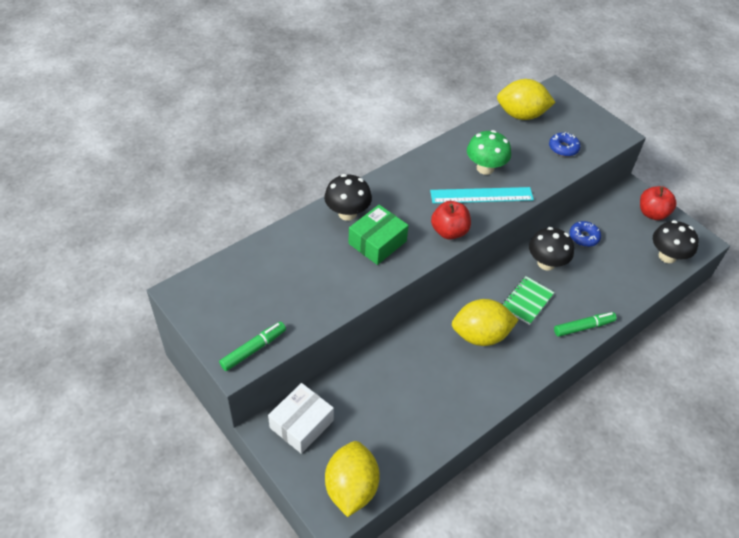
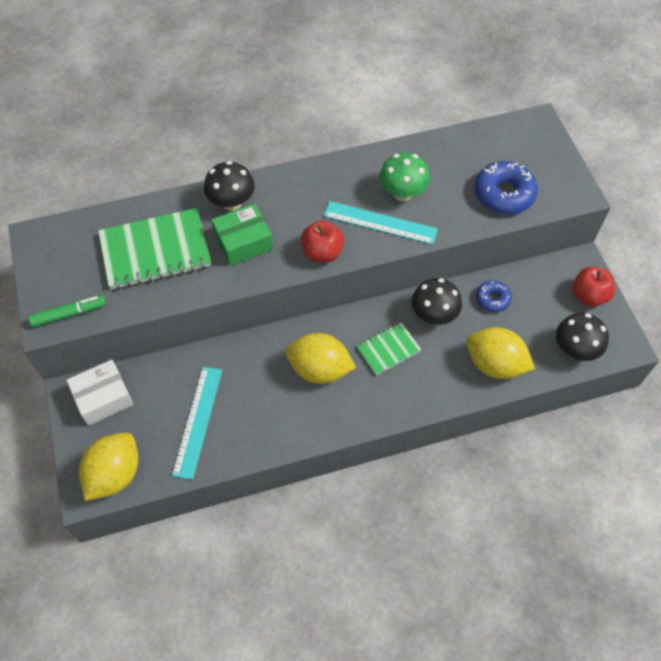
camera: 25 degrees right, 10 degrees up
yellow lemon [497,79,556,120] -> yellow lemon moved to [466,327,535,379]
blue donut [549,132,581,157] -> blue donut [475,161,538,214], size x1.73
green marker [554,312,617,337] -> none
none -> green notebook [98,208,211,290]
none -> turquoise ruler [172,367,222,480]

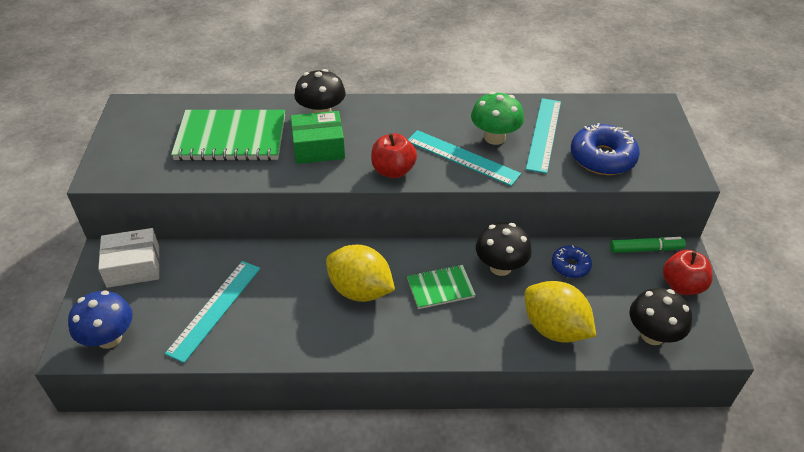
camera: 15 degrees right, 15 degrees down
green marker [29,295,106,327] -> green marker moved to [610,237,686,253]
yellow lemon [79,433,138,501] -> blue mushroom [68,290,133,349]
none -> turquoise ruler [526,98,561,174]

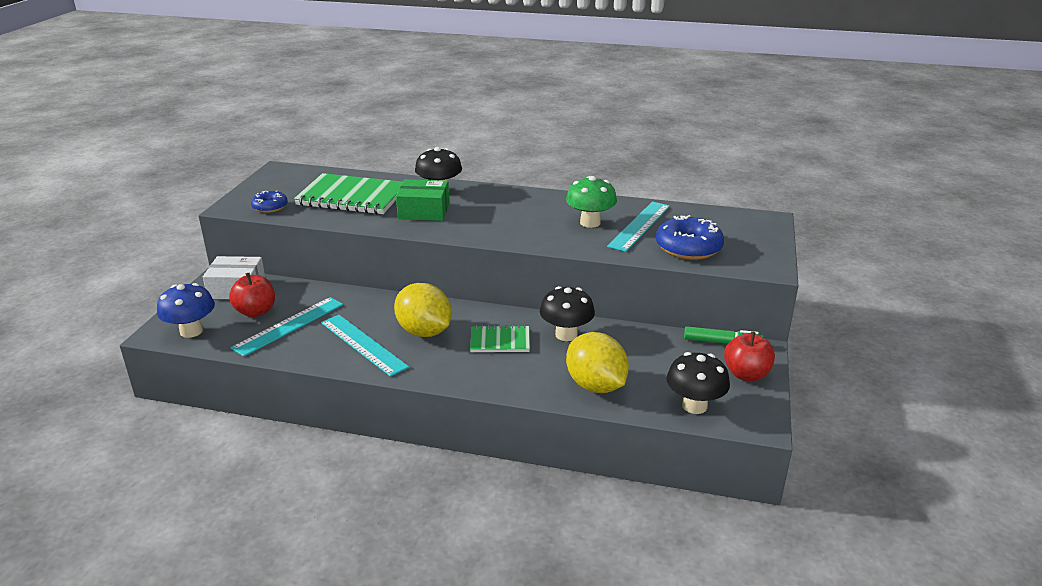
camera: 15 degrees right, 15 degrees down
red apple [371,133,417,178] -> red apple moved to [229,273,275,317]
turquoise ruler [408,130,521,186] -> turquoise ruler moved to [321,315,409,377]
blue donut [552,245,592,278] -> blue donut moved to [251,190,288,213]

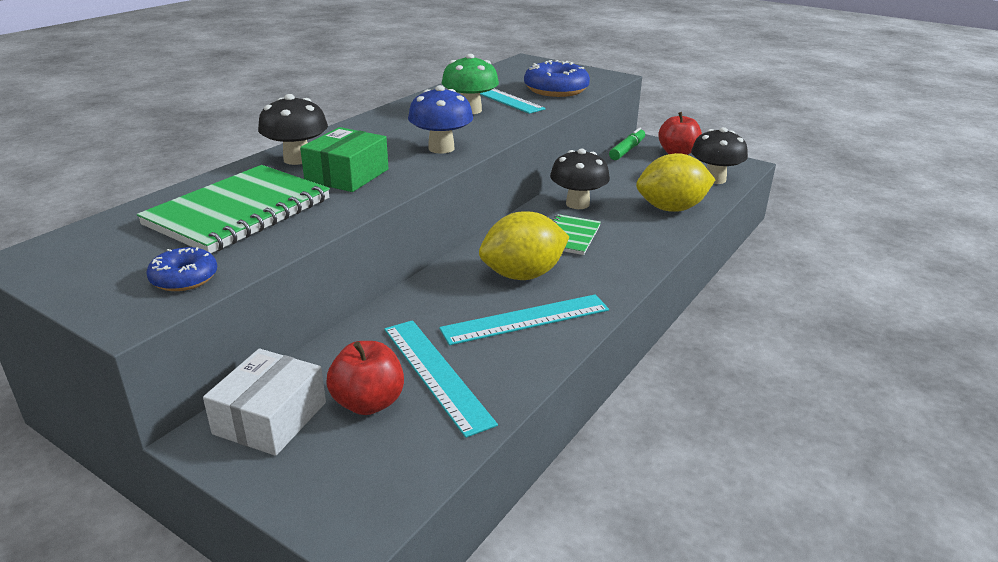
camera: 70 degrees left, 0 degrees up
blue mushroom [157,283,215,338] -> blue mushroom moved to [408,85,473,154]

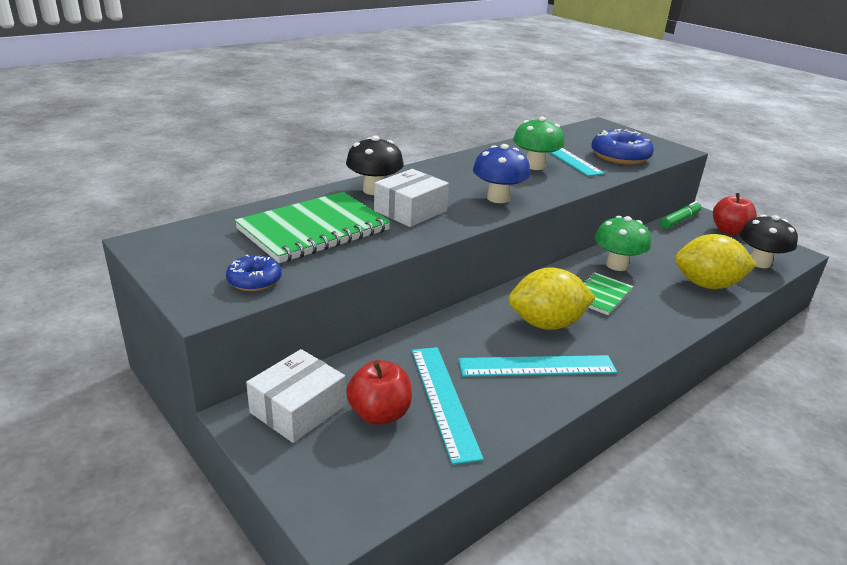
camera: 15 degrees right, 0 degrees up
green box [300,127,389,192] -> white box [374,169,449,227]
black mushroom [550,149,610,209] -> green mushroom [595,216,651,271]

